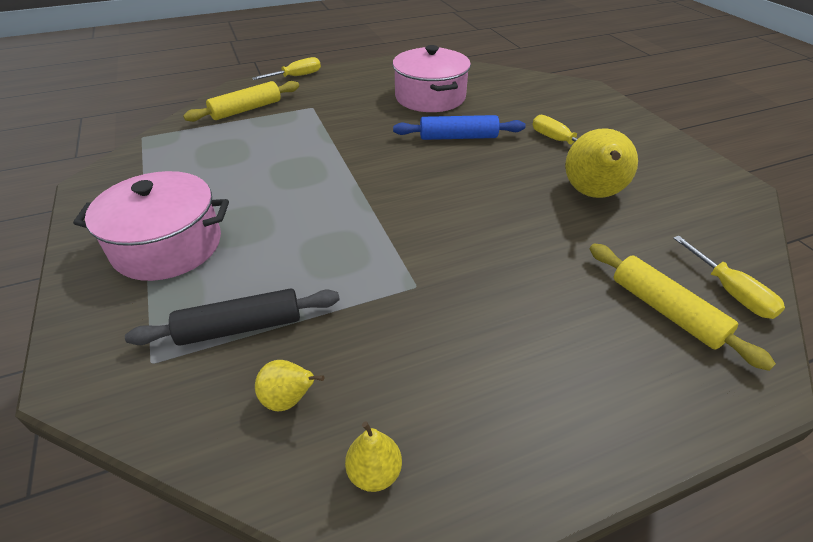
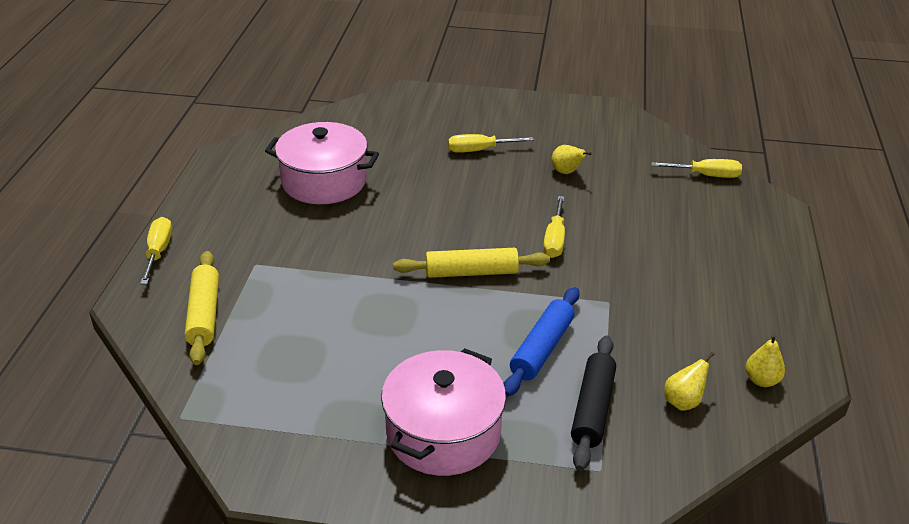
camera: 60 degrees left, 5 degrees down
blue rolling pin [393,115,526,140] -> blue rolling pin moved to [503,287,579,397]
yellow pear [565,128,638,198] -> yellow pear [551,145,592,174], size x0.50
yellow rolling pin [590,243,776,371] -> yellow rolling pin moved to [393,248,550,278]
none -> yellow screwdriver [543,196,565,258]

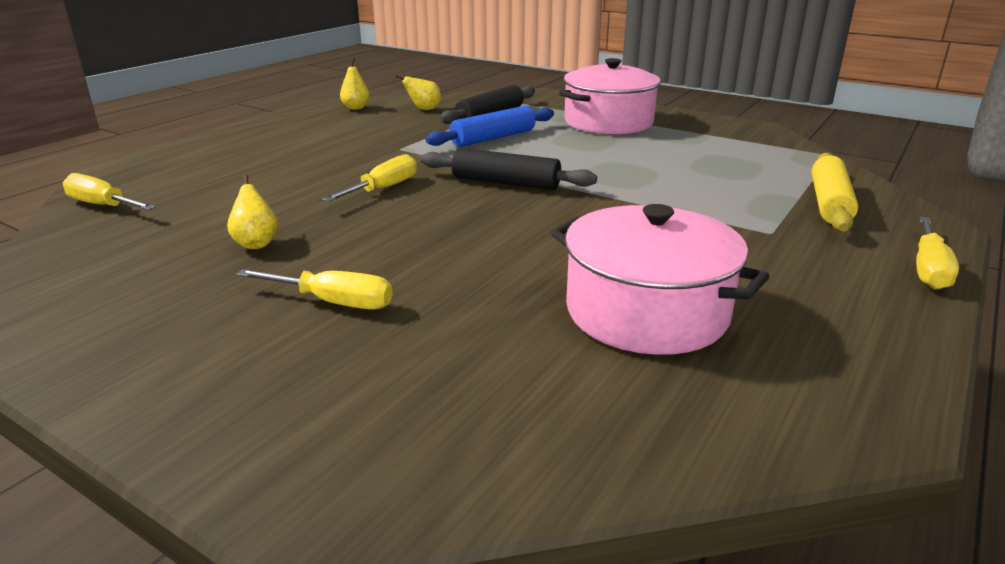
camera: 155 degrees left, 10 degrees down
yellow rolling pin [393,248,550,278] -> black rolling pin [421,148,597,190]

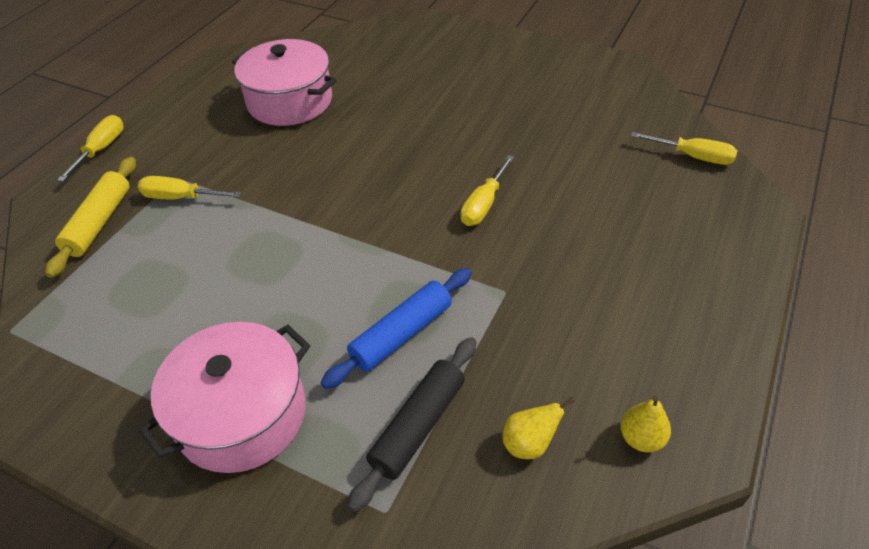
camera: 175 degrees right, 20 degrees up
yellow pear [227,175,278,249] -> none
yellow screwdriver [236,269,393,309] -> yellow screwdriver moved to [138,176,241,199]
black rolling pin [421,148,597,190] -> none

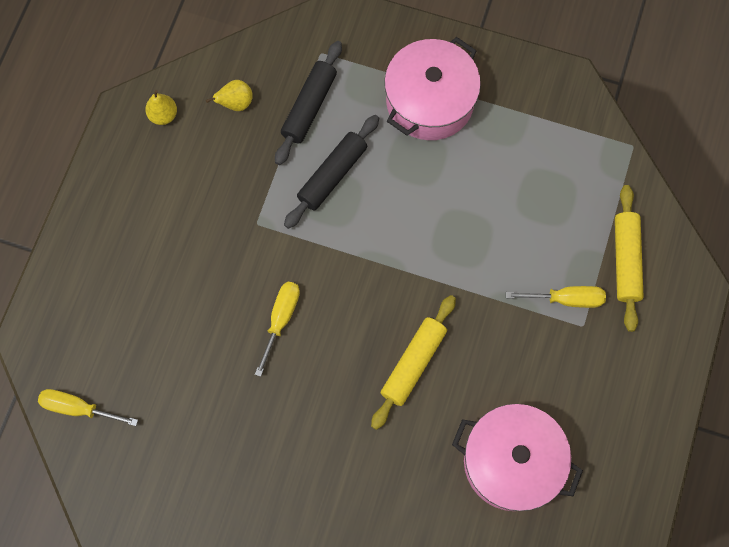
camera: 170 degrees right, 25 degrees up
yellow screwdriver [57,115,123,182] -> none
blue rolling pin [320,268,472,389] -> black rolling pin [284,115,379,229]
none -> yellow rolling pin [371,295,456,430]

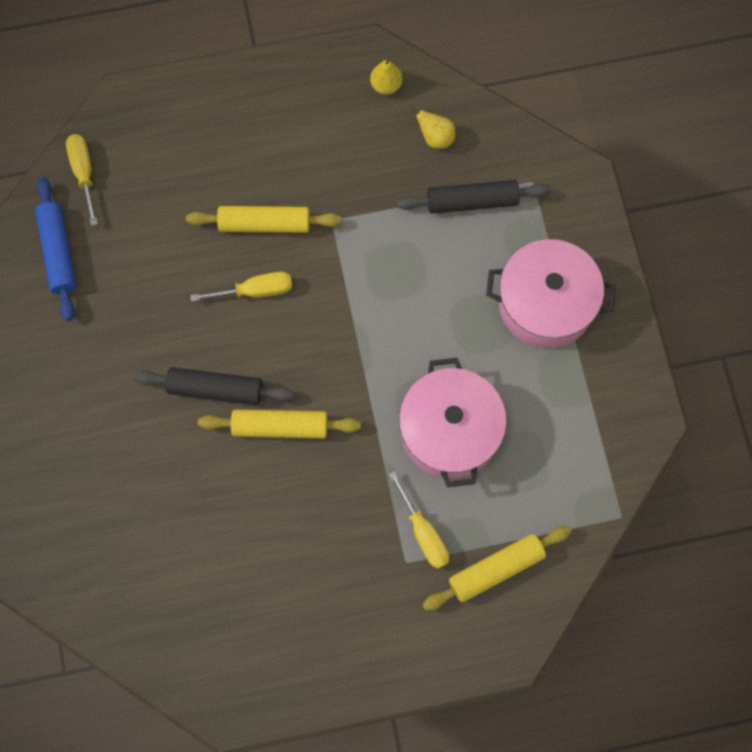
camera: 60 degrees right, 0 degrees up
black rolling pin [284,115,379,229] -> black rolling pin moved to [134,367,294,405]
pink pot [452,404,583,511] -> pink pot moved to [399,358,507,487]
none -> blue rolling pin [35,177,76,321]
none -> yellow rolling pin [186,206,341,233]

